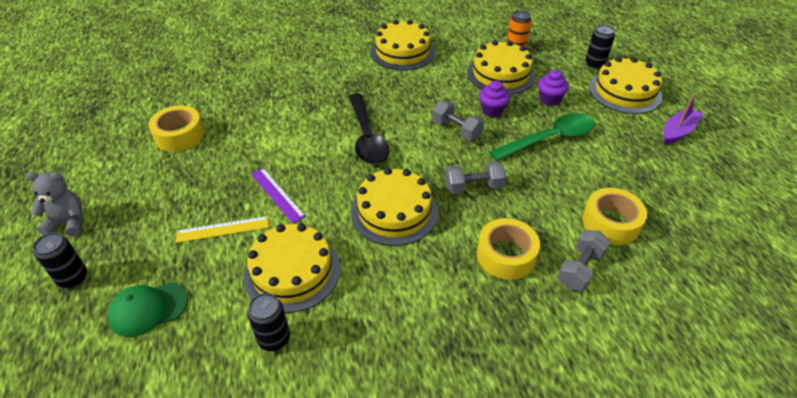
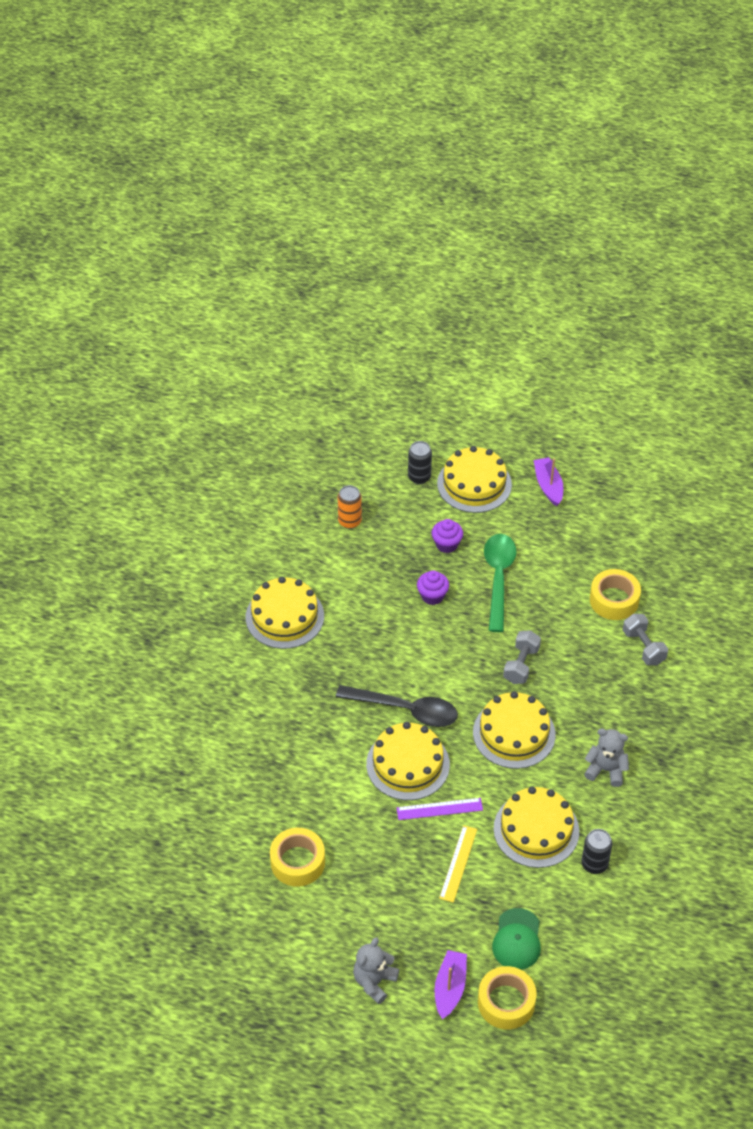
camera: 60 degrees left, 5 degrees up
black can [33,232,87,288] -> purple boat [435,950,467,1019]
grey dumbbell [432,101,484,141] -> none
yellow cake [467,40,536,94] -> yellow cake moved to [366,722,450,800]
yellow tape [477,218,540,280] -> yellow tape moved to [478,966,537,1029]
none -> grey teddy bear [584,729,629,787]

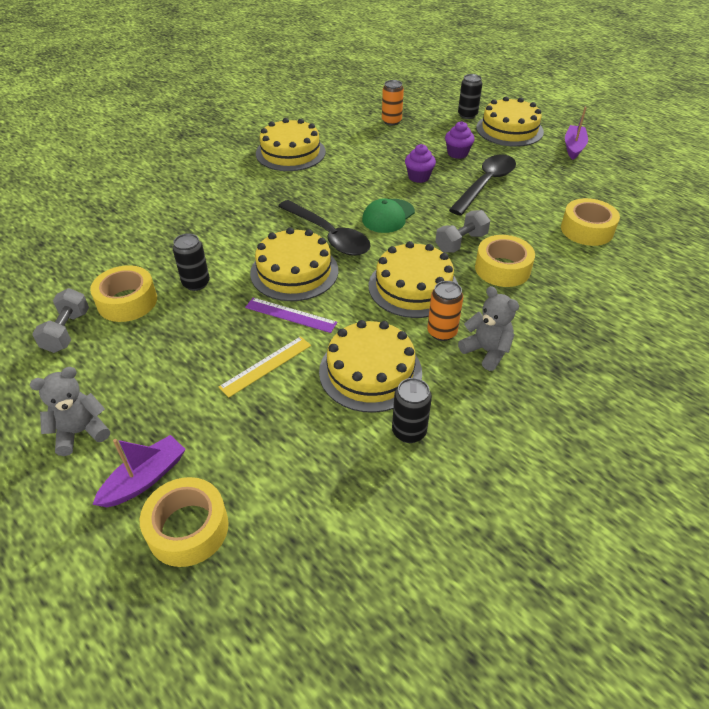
camera: 30 degrees right, 5 degrees down
green spoon [484,534,517,632] -> black spoon [449,155,516,216]
green cap [492,908,541,970] -> green cap moved to [362,198,415,233]
grey dumbbell [623,614,668,666] -> grey dumbbell moved to [32,288,89,353]
none -> black can [173,233,210,291]
none -> orange can [427,281,463,341]
none -> yellow tape [475,235,535,287]

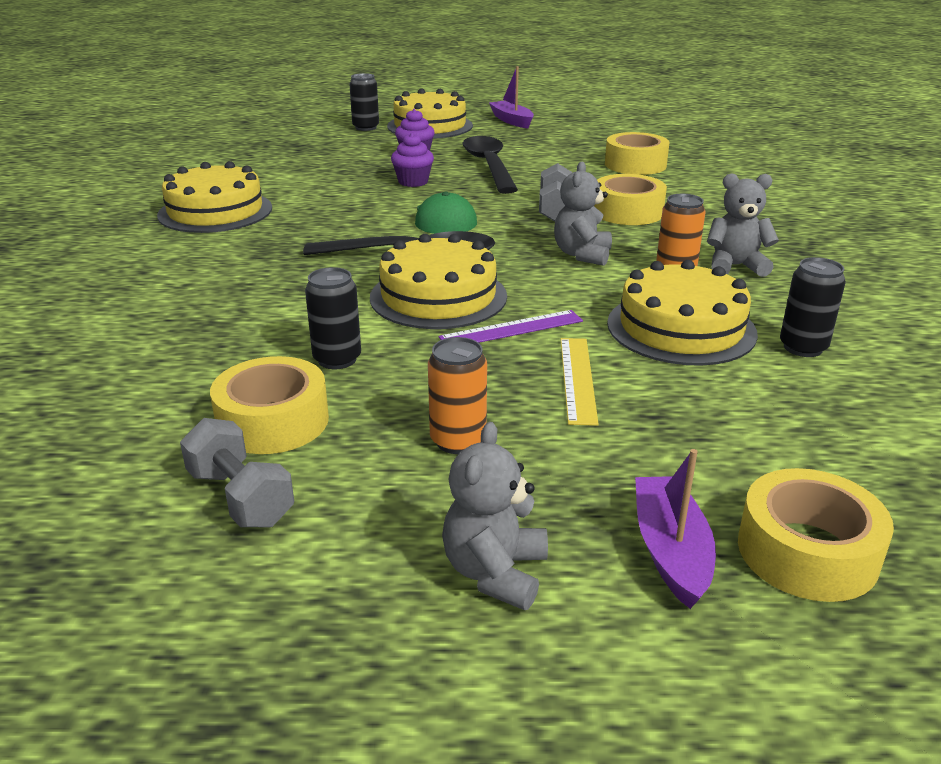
camera: 45 degrees left, 15 degrees down
yellow cake [369,241,458,318] -> grey teddy bear [554,162,612,266]
orange can [382,80,404,125] -> orange can moved to [428,337,487,454]

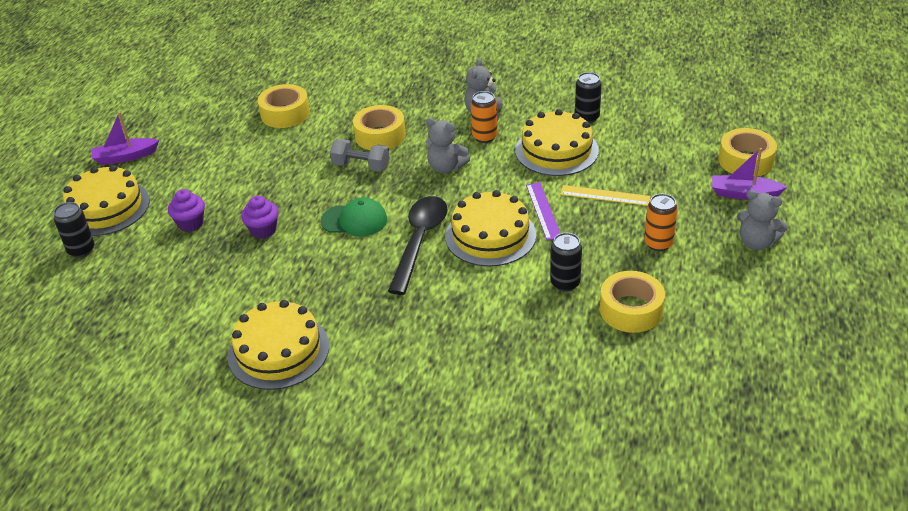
camera: 75 degrees left, 10 degrees up
grey dumbbell [180,418,294,527] -> none
black spoon [462,136,518,194] -> none

